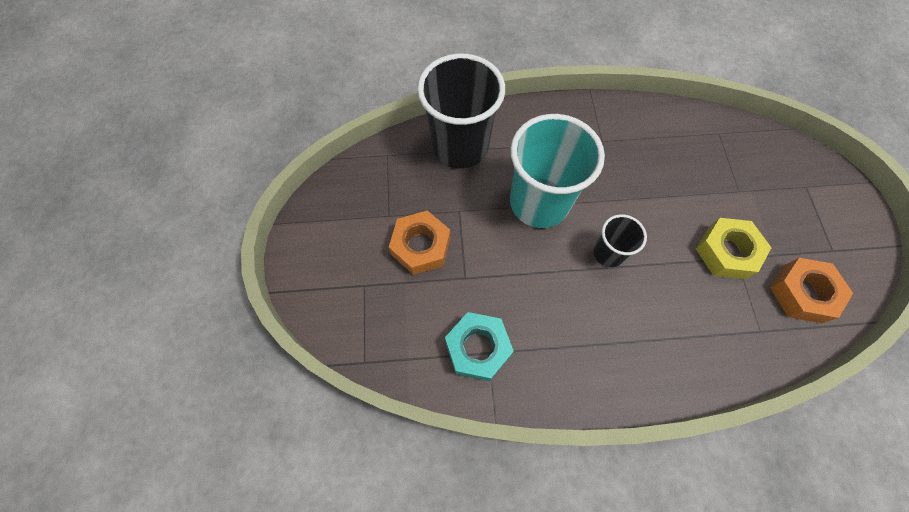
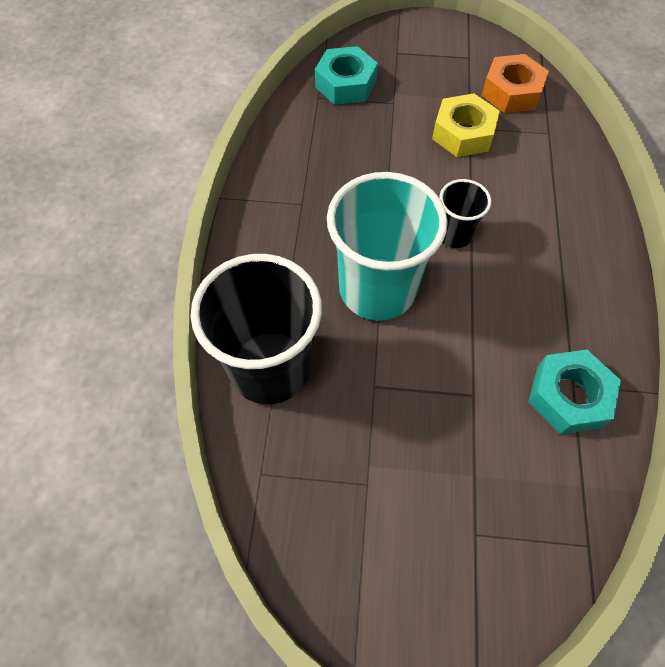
camera: 80 degrees left, 5 degrees down
orange nut [389,211,450,275] -> none
none -> turquoise nut [315,46,378,105]

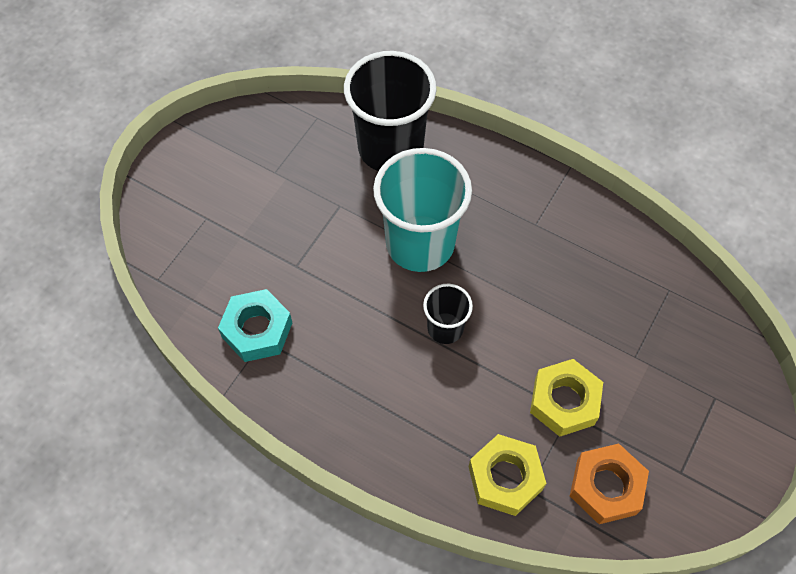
camera: 115 degrees right, 0 degrees up
turquoise nut [315,46,378,105] -> none
none -> yellow nut [468,434,546,516]

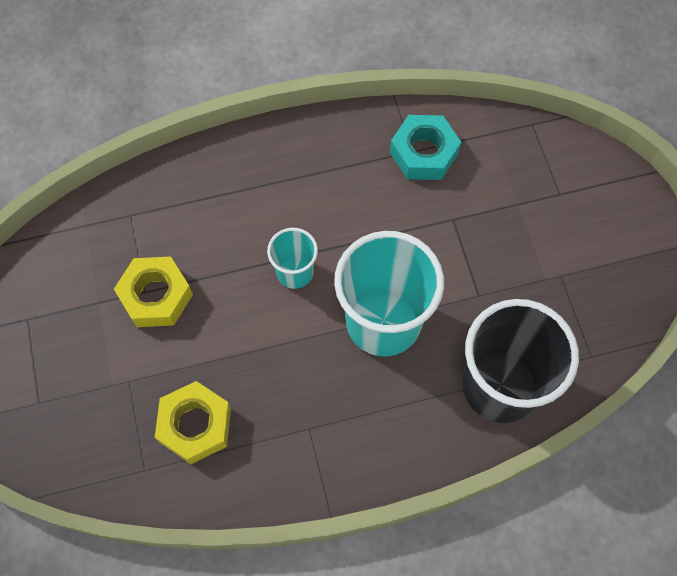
camera: 135 degrees right, 5 degrees up
black cup [423,284,473,344] -> turquoise cup [267,228,318,289]
yellow nut [468,434,546,516] -> yellow nut moved to [155,381,231,464]
orange nut [570,444,649,524] -> none

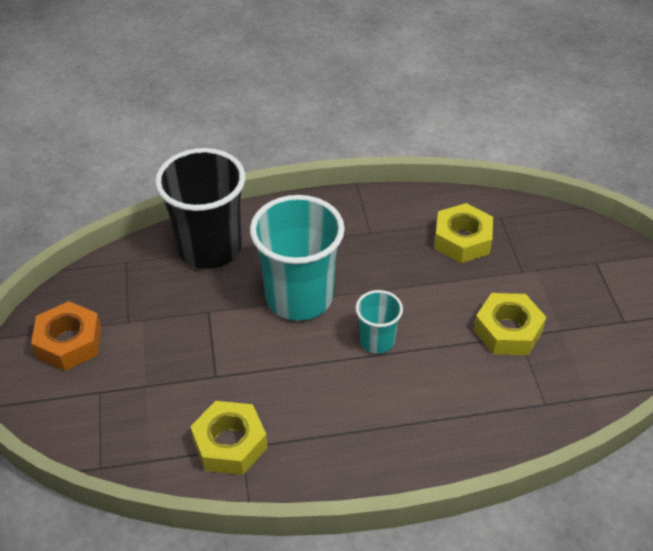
camera: 175 degrees left, 20 degrees down
turquoise nut [390,115,461,180] -> yellow nut [190,401,268,475]
none -> orange nut [31,301,101,371]

